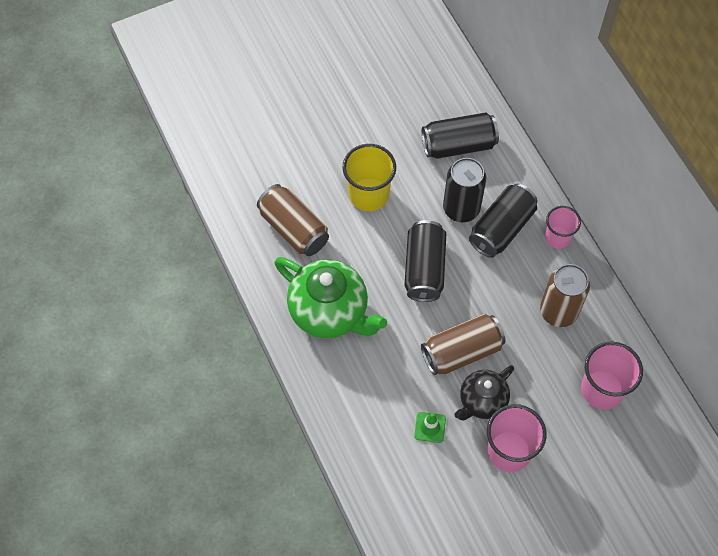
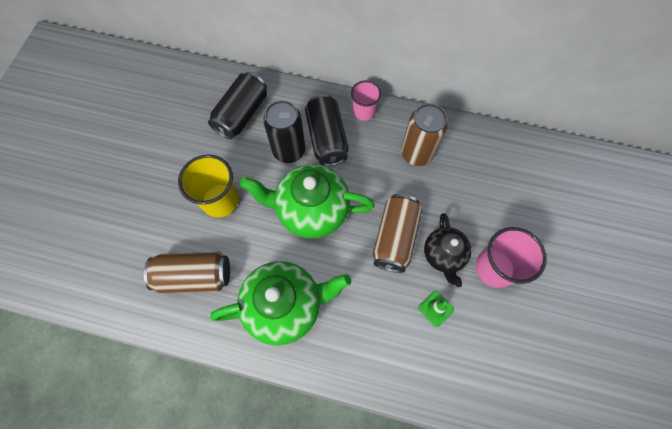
camera: 50 degrees left, 5 degrees up
black can [404,220,446,302] -> green teapot [240,164,375,238]
pink cup [581,341,643,409] -> none

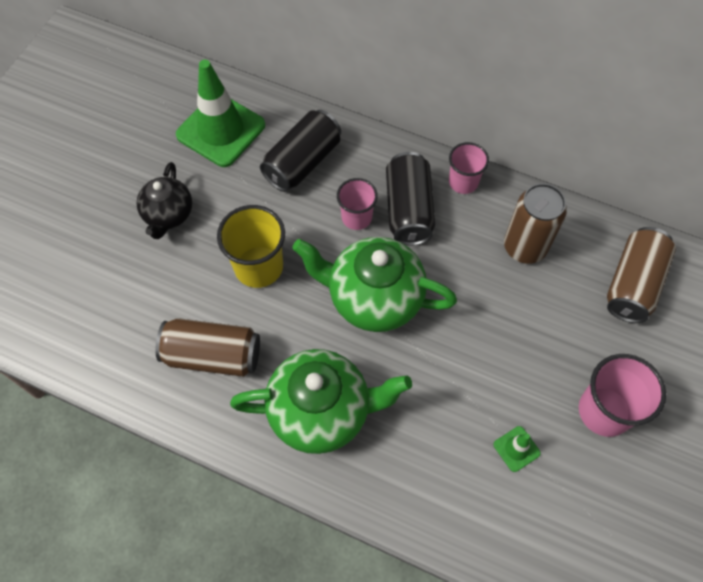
camera: 10 degrees right, 5 degrees down
black can [263,100,306,163] -> pink cup [337,178,378,230]
brown can [373,194,422,273] -> brown can moved to [607,227,676,323]
black teapot [424,213,471,287] -> black teapot moved to [137,162,192,239]
none -> green traffic cone [176,60,265,167]

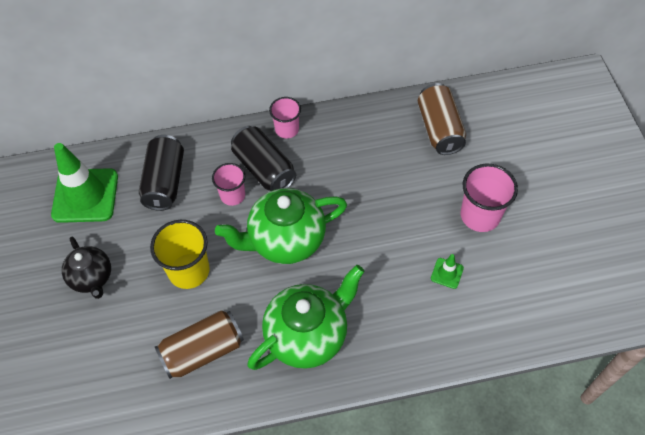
camera: 35 degrees left, 5 degrees down
brown can [504,183,567,264] -> none

